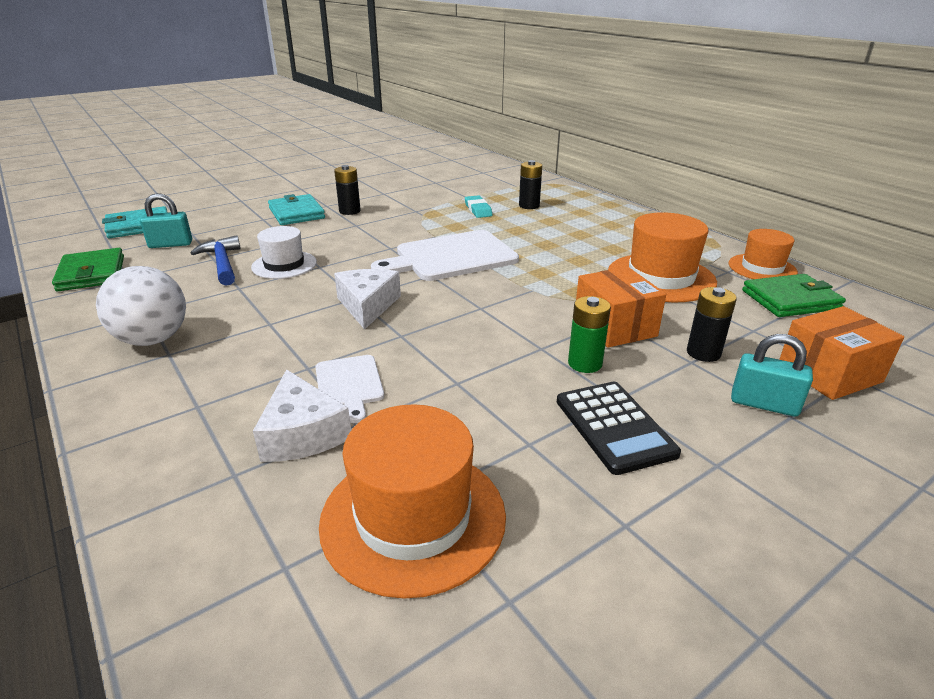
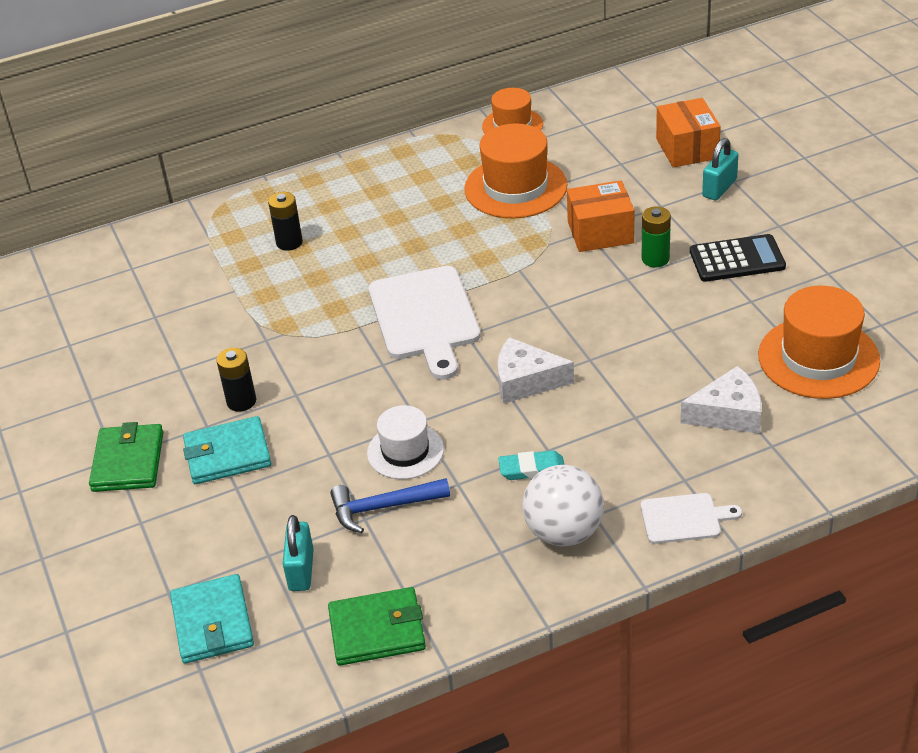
camera: 75 degrees left, 10 degrees up
white cutting board [315,355,384,423] -> white cutting board moved to [641,493,742,544]
turquoise eraser [465,195,493,218] -> turquoise eraser moved to [498,450,564,480]
black battery [687,287,737,362] -> none
green wallet [742,274,846,317] -> green wallet moved to [89,422,164,492]

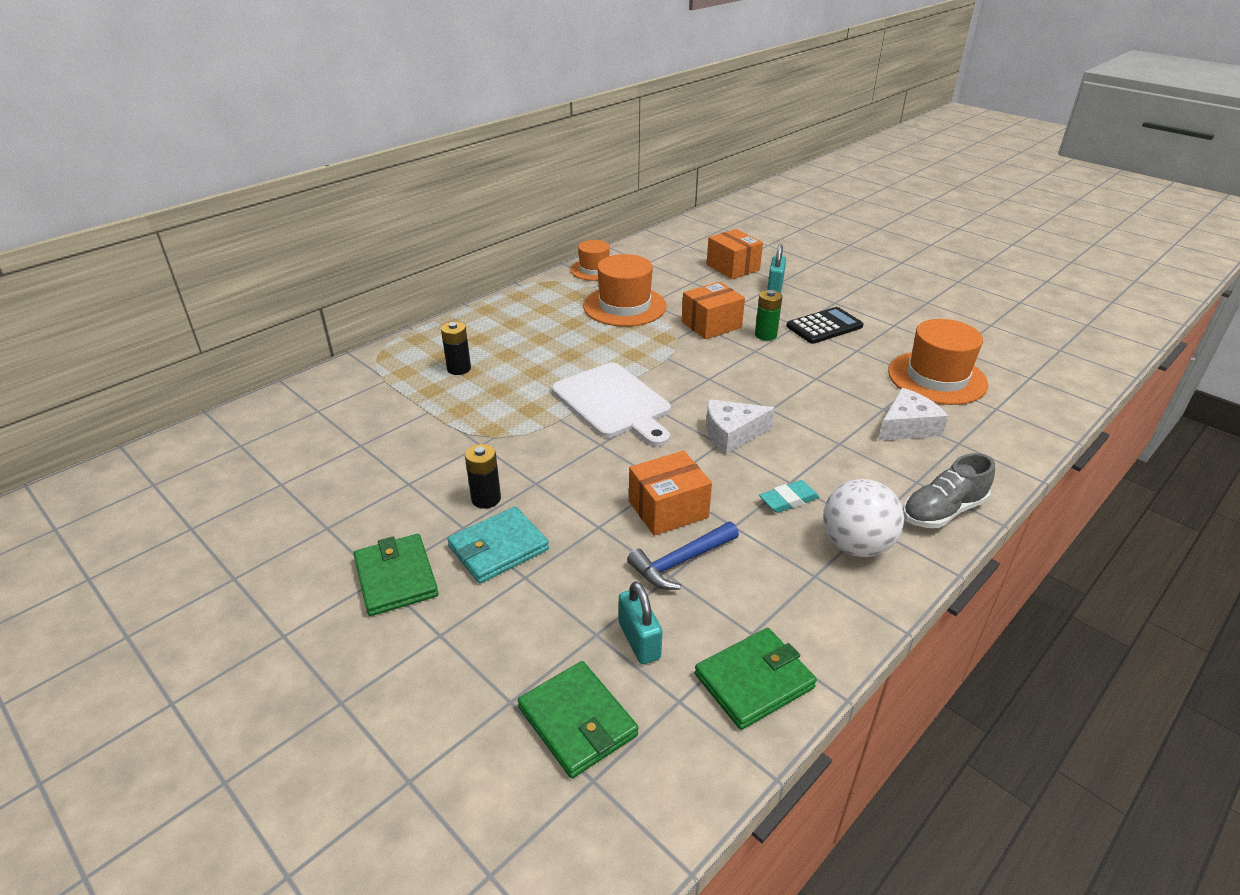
camera: 25 degrees left, 5 degrees down
turquoise wallet [170,574,254,664] -> green wallet [518,661,638,778]
white hat [367,405,444,479] -> orange box [629,451,712,536]
white cutting board [641,493,742,544] -> grey shoe [903,453,995,528]

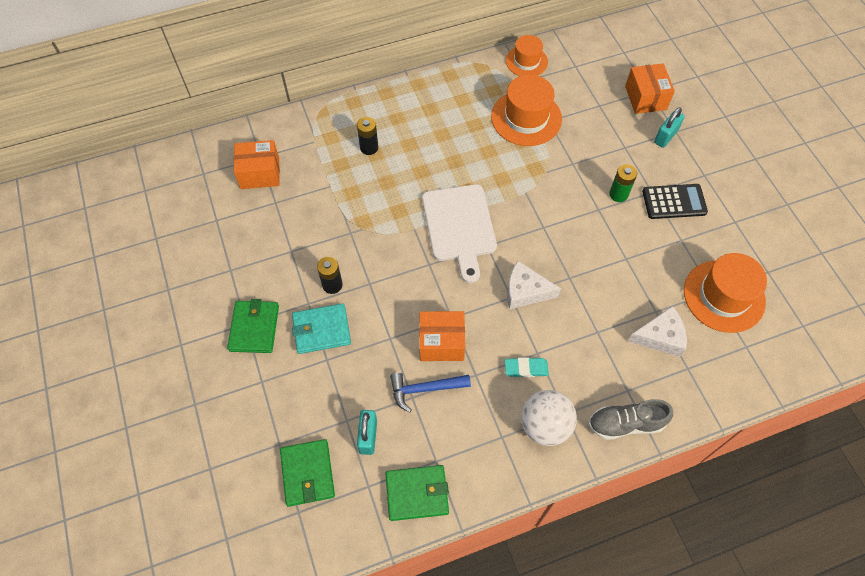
camera: 25 degrees right, 25 degrees up
orange box [682,282,745,339] -> orange box moved to [234,140,280,189]

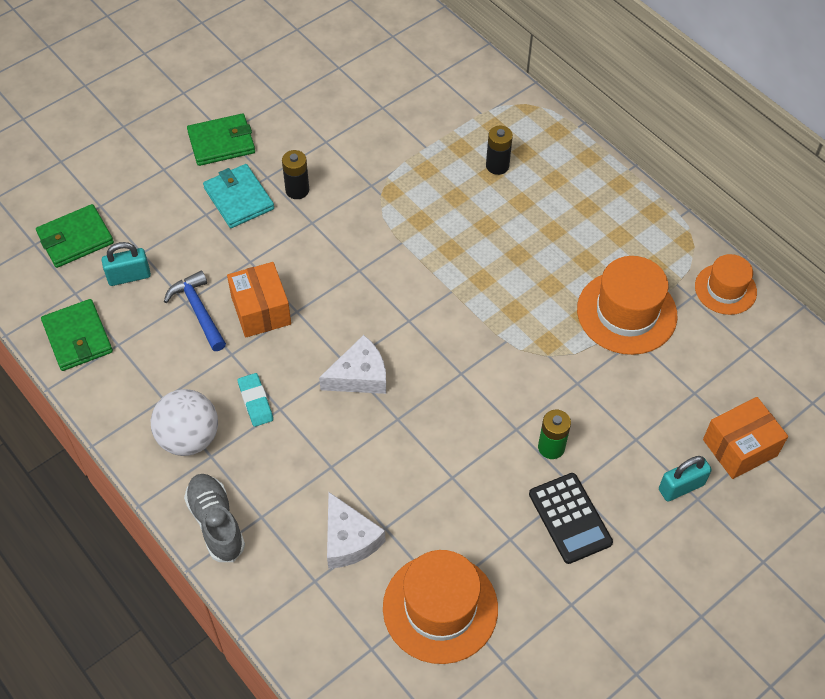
camera: 70 degrees right, 5 degrees down
orange box [234,140,280,189] -> none
white cutting board [422,184,497,283] -> none
white cheese [507,261,561,309] -> white cheese turned 75 degrees clockwise [319,335,386,394]
turquoise padlock [654,107,685,148] -> turquoise padlock turned 45 degrees counterclockwise [659,456,712,502]

